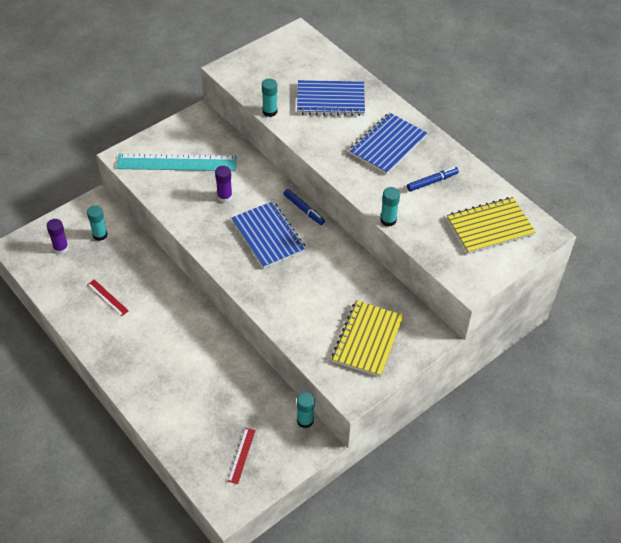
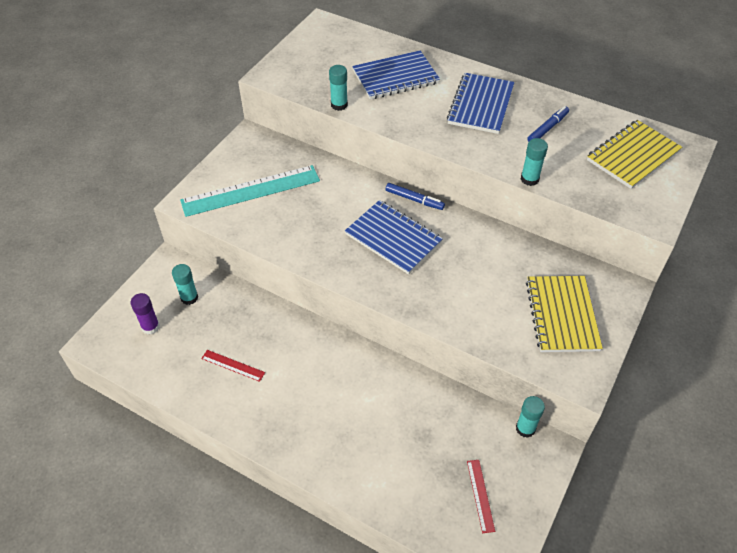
camera: 20 degrees left, 0 degrees up
purple glue stick [215,166,233,203] -> none

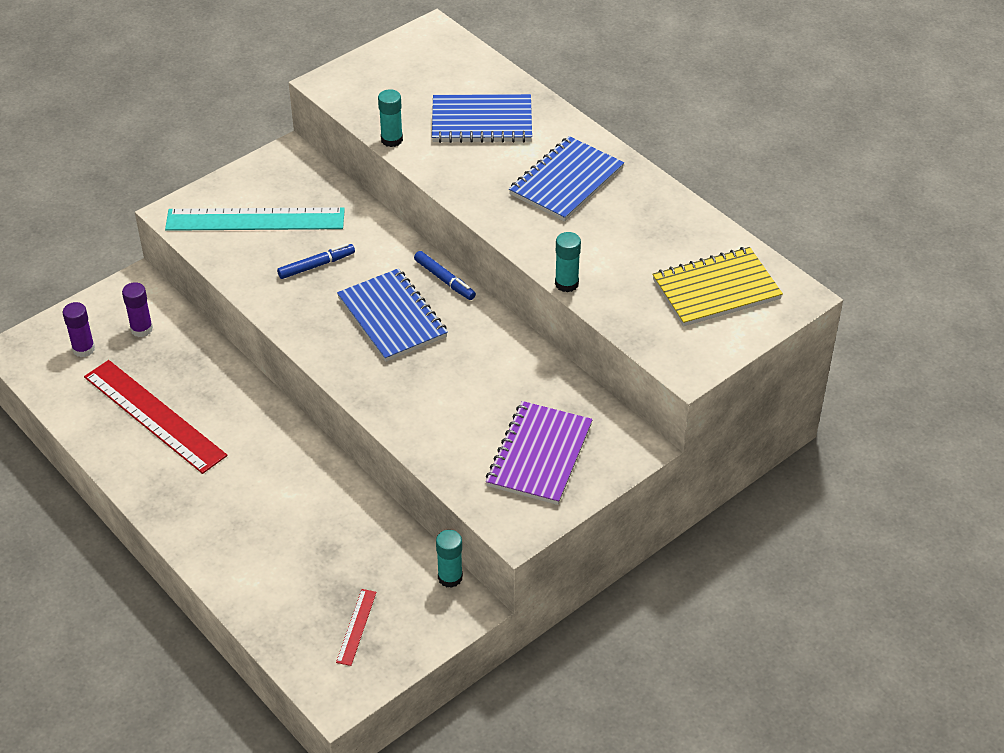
camera: 20 degrees right, 5 degrees down
turquoise glue stick [172,264,198,305] -> purple glue stick [122,282,153,337]
red ruler [201,350,265,382] -> red ruler [84,360,227,474], size x2.27
yellow notebook [526,276,603,352] -> purple notebook [486,401,593,505]
blue marker [527,106,569,142] -> blue marker moved to [277,243,355,279]

